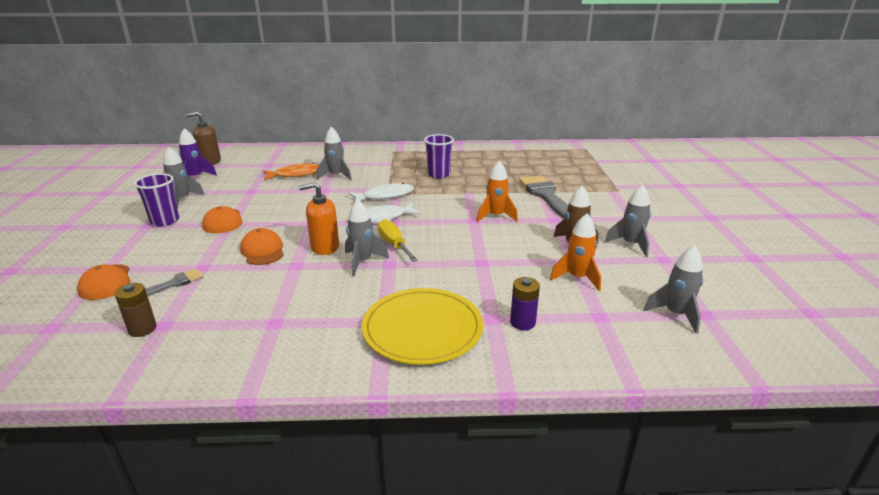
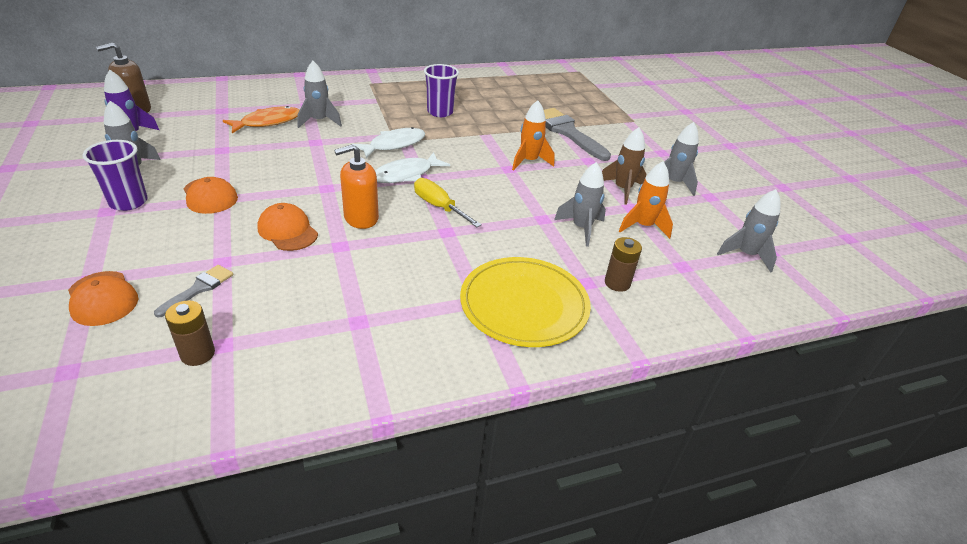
camera: 20 degrees left, 10 degrees up
grey rocket [345,199,389,276] -> grey rocket moved to [554,162,606,247]
purple battery [510,277,540,330] -> brown battery [605,237,642,292]

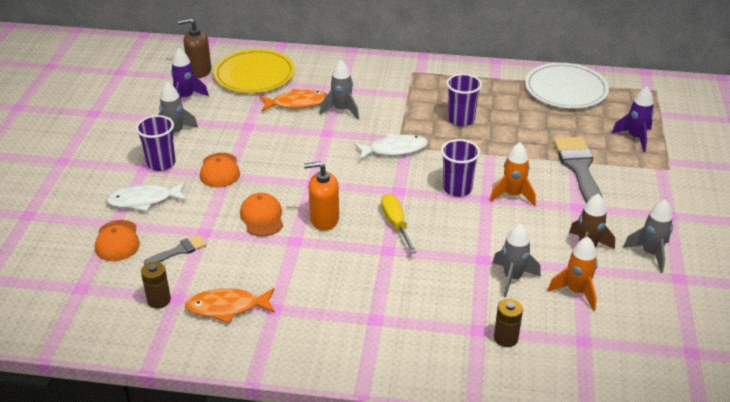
camera: 30 degrees right, 0 degrees up
white fish [375,152,450,183] -> white fish moved to [106,182,187,212]
yellow plate [460,257,591,347] -> yellow plate moved to [213,49,295,93]
grey rocket [717,189,781,273] -> none
none -> orange fish [185,288,275,323]
none -> purple cup [441,139,480,197]
none -> white plate [525,63,609,109]
none -> purple rocket [611,87,654,152]

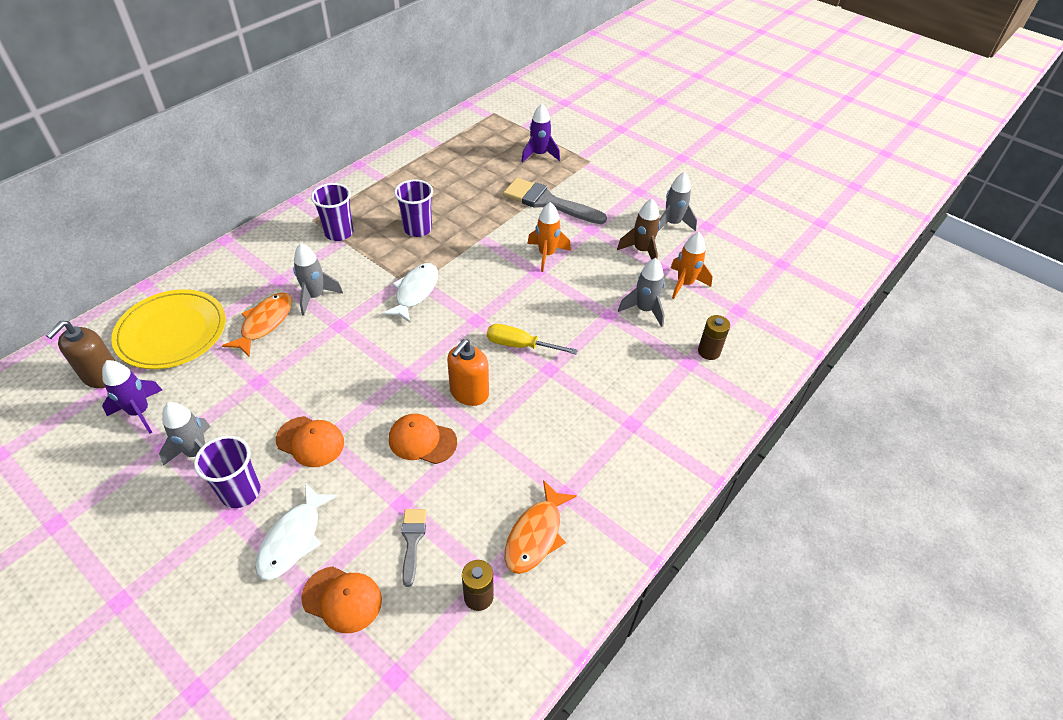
camera: 60 degrees left, 10 degrees up
purple cup [441,139,480,197] -> purple cup moved to [311,183,354,241]
white plate [525,63,609,109] -> none

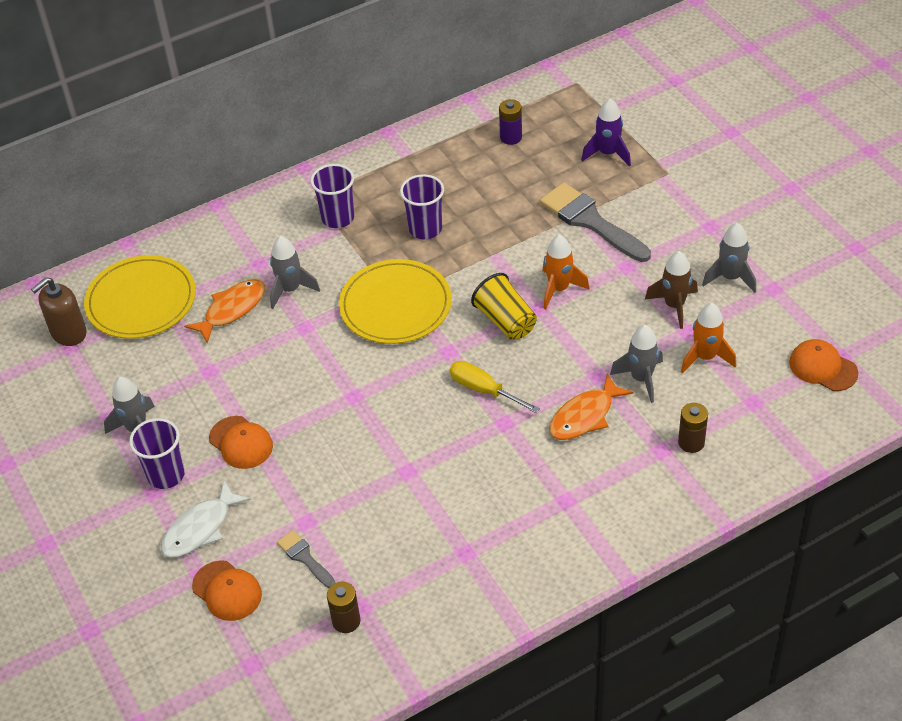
camera: 25 degrees right, 0 degrees up
purple rocket [102,360,162,434] -> none
white fish [382,263,438,322] -> yellow plate [339,259,452,344]
orange cap [389,414,457,464] -> orange cap moved to [789,339,859,391]
grey brush [401,509,427,587] -> grey brush turned 60 degrees counterclockwise [277,530,335,588]
orange soap dispenser [447,339,489,406] -> none
orange fish [505,480,577,574] -> orange fish moved to [549,374,633,440]
none -> yellow cup [471,273,537,340]
none -> purple battery [499,99,522,145]

